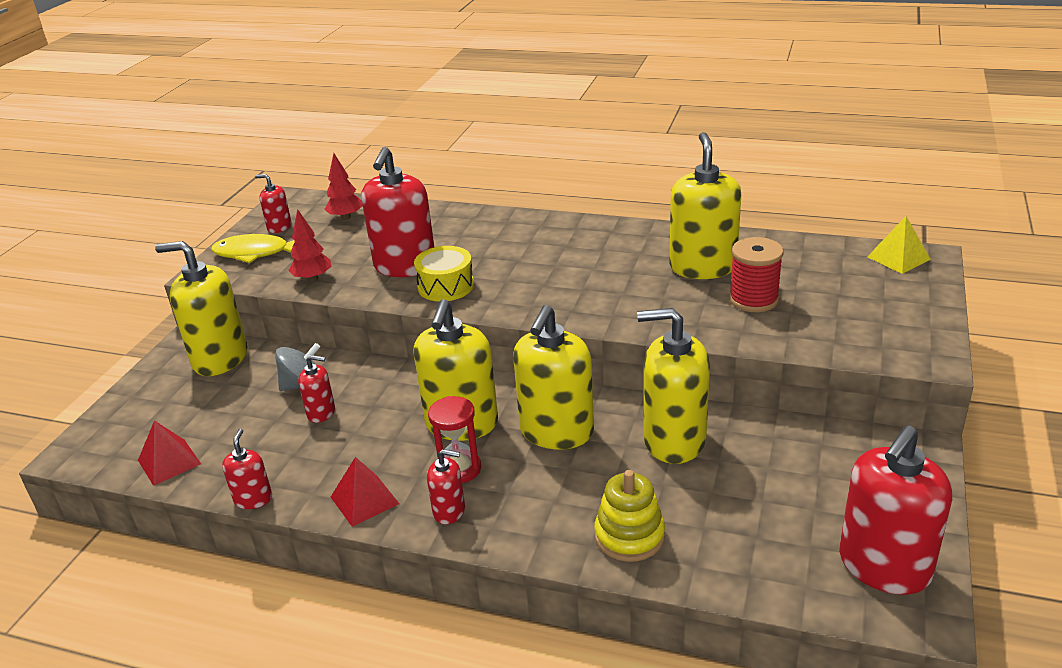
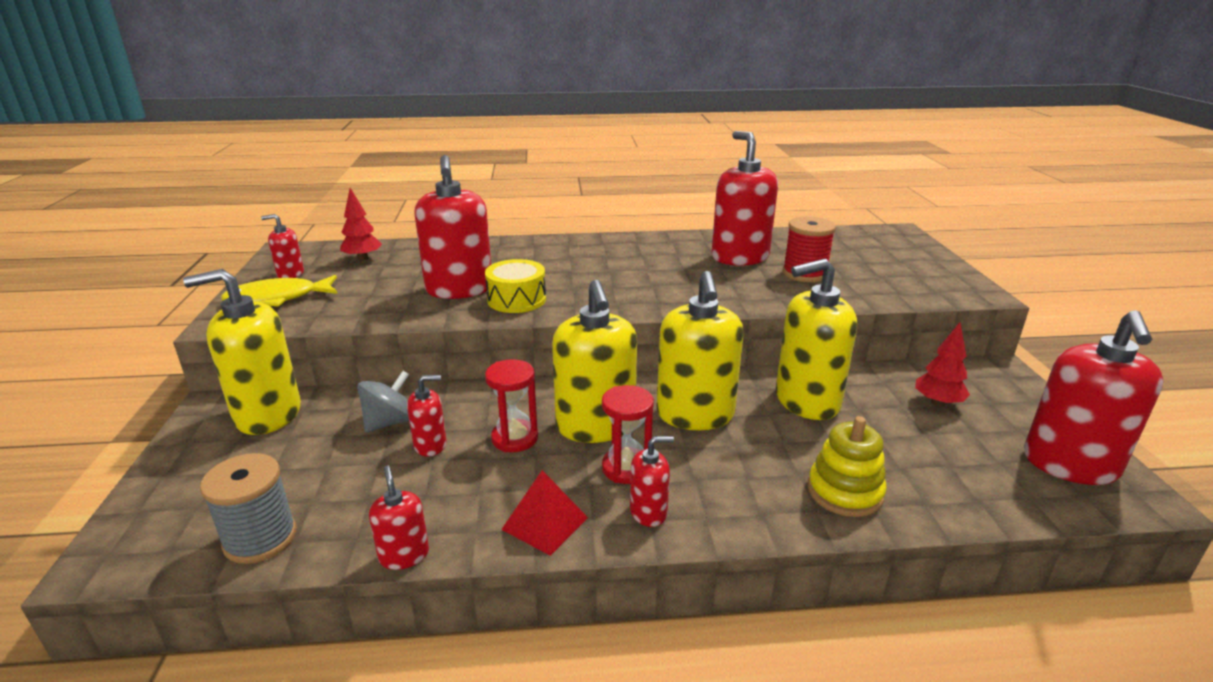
camera: 25 degrees left, 5 degrees down
red pyramid [138,420,201,486] -> grey spool [200,453,297,564]
red tree [288,209,331,282] -> red tree moved to [915,322,970,407]
yellow soap dispenser [669,132,741,279] -> red soap dispenser [712,131,778,266]
yellow pyramid [867,216,931,274] -> none
none -> red hourglass [485,359,538,452]

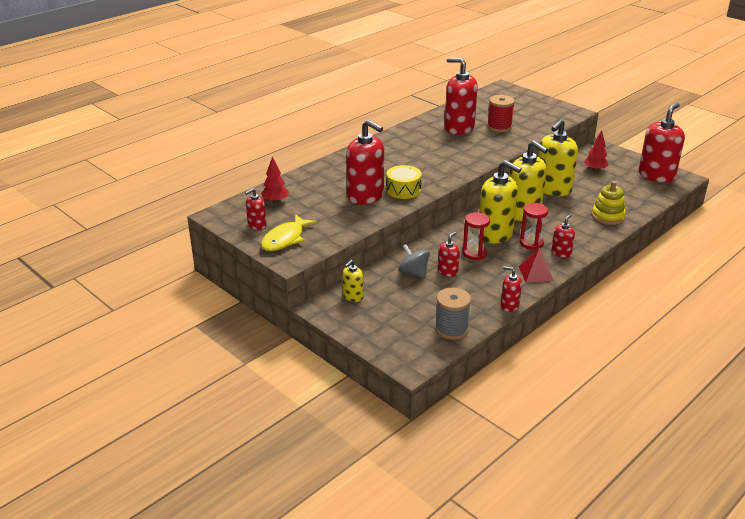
camera: 40 degrees left, 5 degrees up
yellow soap dispenser [183,269,301,435] -> yellow soap dispenser [343,260,364,302], size x0.49
grey spinning top [357,371,409,433] -> grey spinning top turned 45 degrees counterclockwise [399,244,430,278]
red soap dispenser [1024,310,1164,485] -> red soap dispenser turned 120 degrees counterclockwise [639,103,685,183]

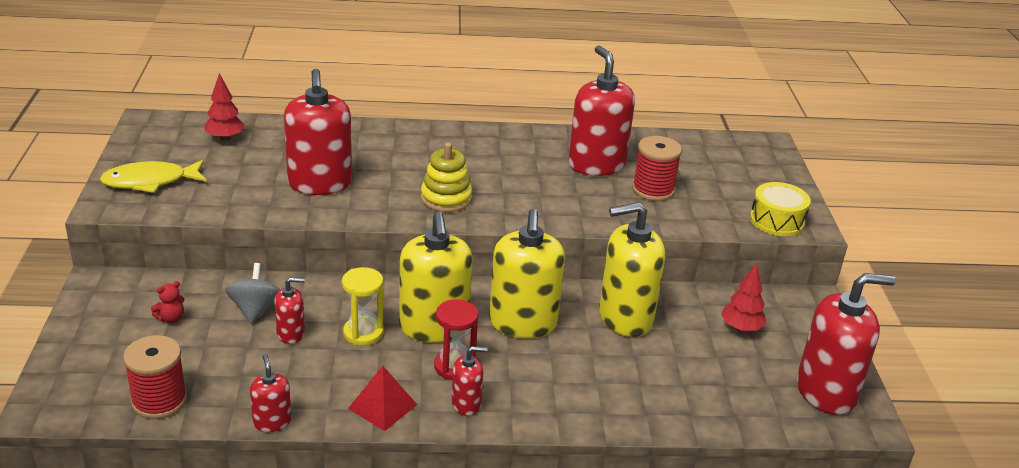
camera: 40 degrees right, 0 degrees up
red soap dispenser [245,188,267,230] -> none
yellow soap dispenser [343,260,364,302] -> none
yellow drum [386,165,422,199] -> yellow drum moved to [750,182,811,236]
grey spool [435,288,471,340] -> red spool [123,335,187,419]
red hourglass [463,212,490,260] -> yellow hourglass [342,267,383,346]
yellow stacking toy [592,181,626,225] -> yellow stacking toy moved to [421,143,472,212]
none -> red teddy bear [151,281,184,323]

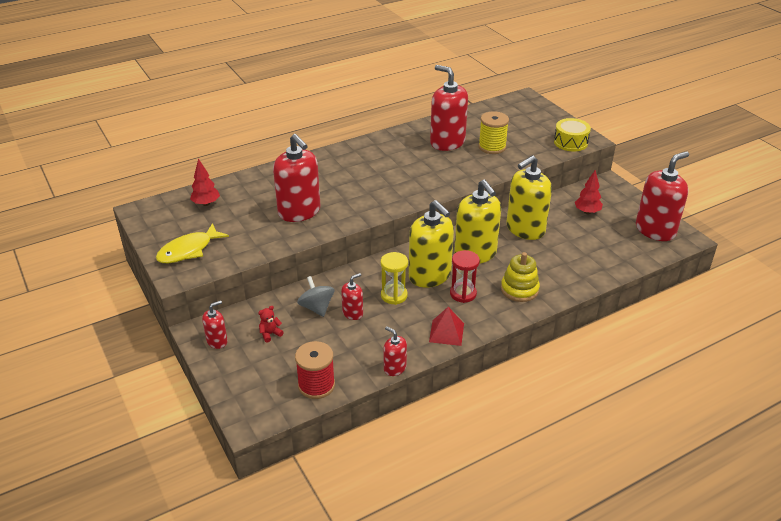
camera: 25 degrees left, 5 degrees up
red teddy bear [151,281,184,323] -> red teddy bear turned 150 degrees counterclockwise [258,306,284,342]
yellow stacking toy [421,143,472,212] -> yellow stacking toy moved to [501,252,540,302]
red soap dispenser [452,346,487,416] -> red soap dispenser moved to [202,301,228,349]
red spool [632,136,682,201] -> yellow spool [478,111,509,154]

